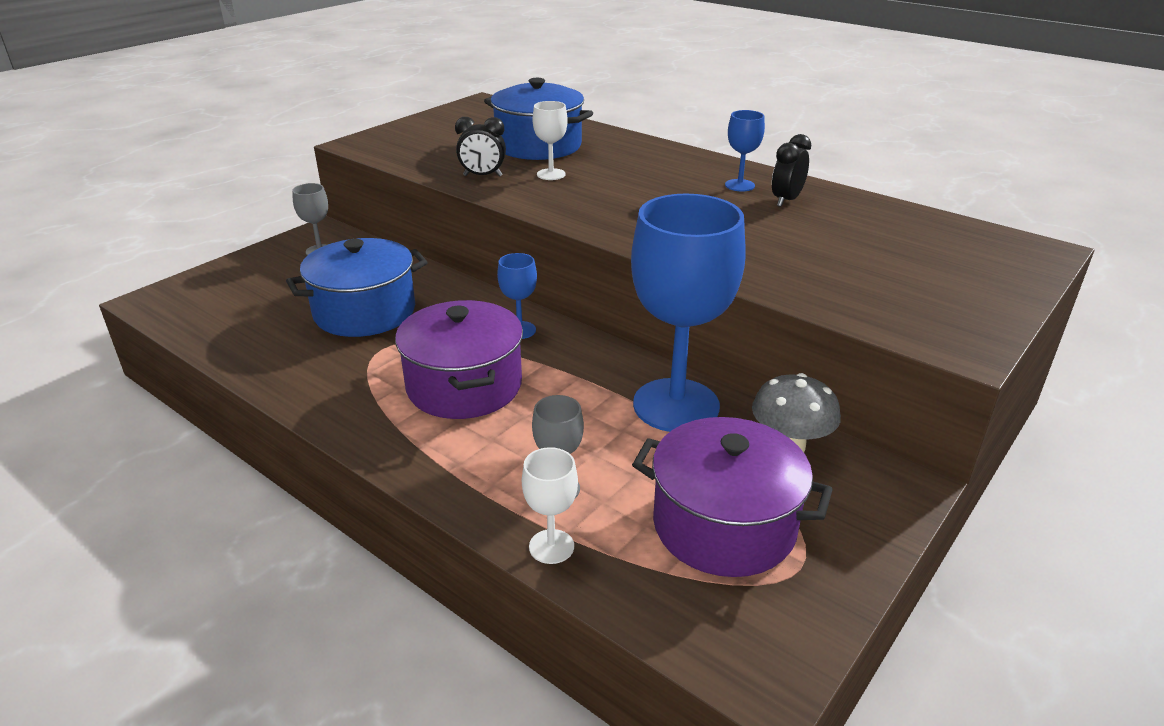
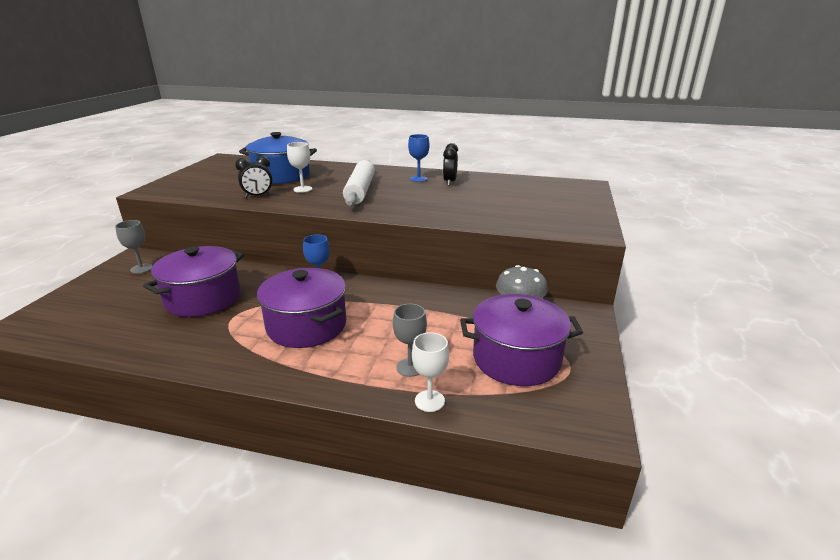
camera: 25 degrees left, 5 degrees down
blue pot [286,238,428,337] -> purple pot [143,246,244,317]
blue goblet [631,194,746,432] -> none
none -> white rolling pin [343,160,375,206]

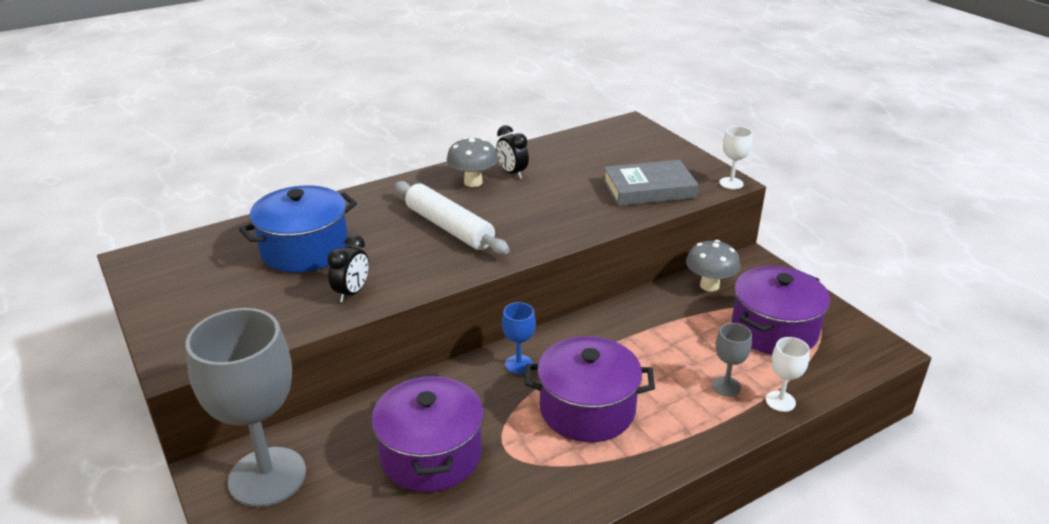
camera: 45 degrees left, 5 degrees up
grey goblet [115,220,152,274] -> grey goblet [185,308,306,507], size x2.34
white goblet [287,142,312,193] -> white goblet moved to [719,126,753,189]
blue goblet [408,134,430,182] -> grey mushroom [447,137,498,187]
none -> grey book [603,160,698,206]

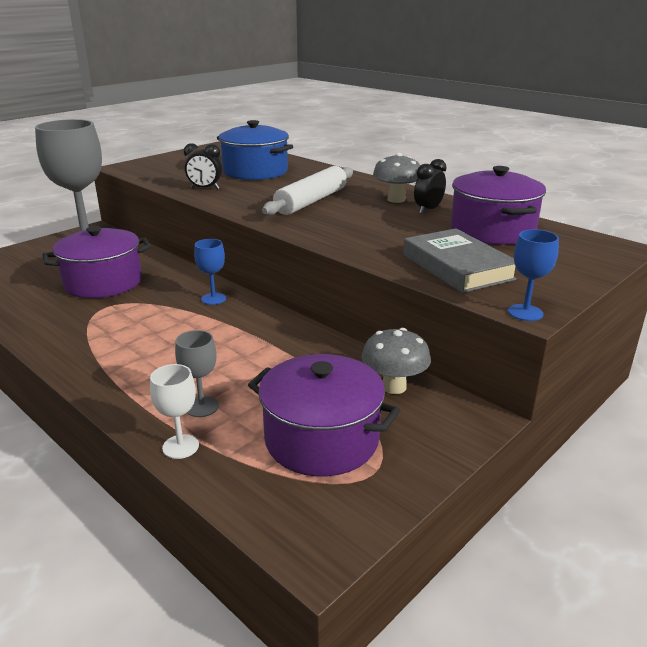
camera: 75 degrees right, 5 degrees down
purple pot [525,336,655,442] -> purple pot moved to [451,166,546,245]
white goblet [719,126,753,189] -> blue goblet [508,229,559,321]

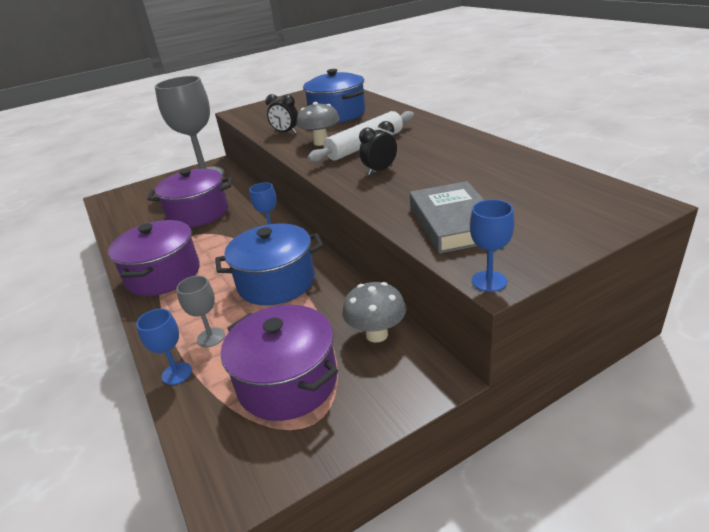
camera: 20 degrees right, 5 degrees up
white goblet [150,364,199,459] -> blue goblet [136,309,192,385]
grey mushroom [373,153,420,203] -> grey mushroom moved to [296,102,340,146]
black clock [414,159,447,214] -> black clock moved to [359,121,397,175]
purple pot [451,166,546,245] -> purple pot moved to [108,220,200,296]
none -> blue pot [215,224,323,305]

